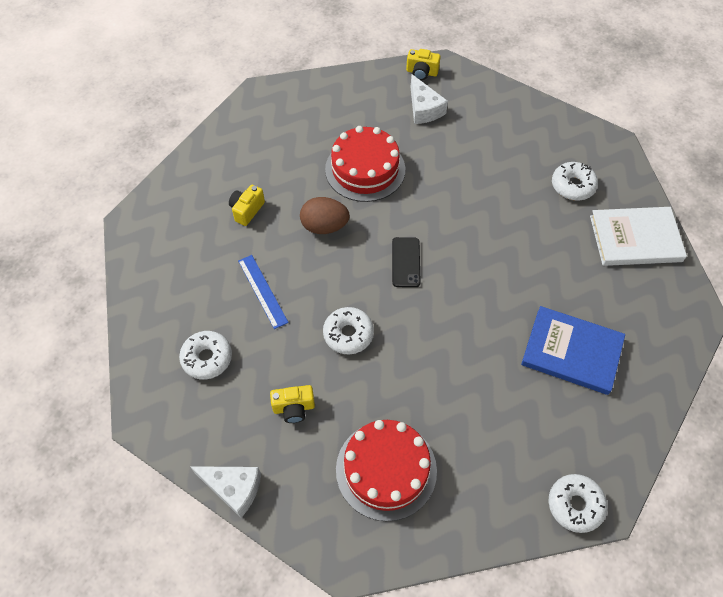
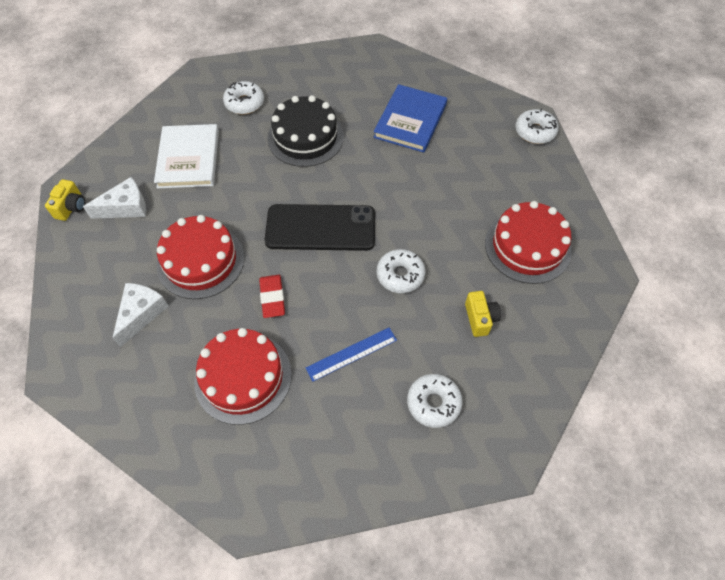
camera: 90 degrees left, 0 degrees up
white cheese [190,466,261,518] -> white cheese moved to [112,283,169,347]
yellow camera [229,185,265,226] -> red cake [194,328,292,425]
brown egg [300,197,350,234] -> red eraser [259,275,285,318]
black phone [392,237,421,287] -> black phone [265,204,375,251], size x1.95
white book [590,207,687,266] -> white book moved to [154,124,219,189]
none -> black cake [267,95,344,167]

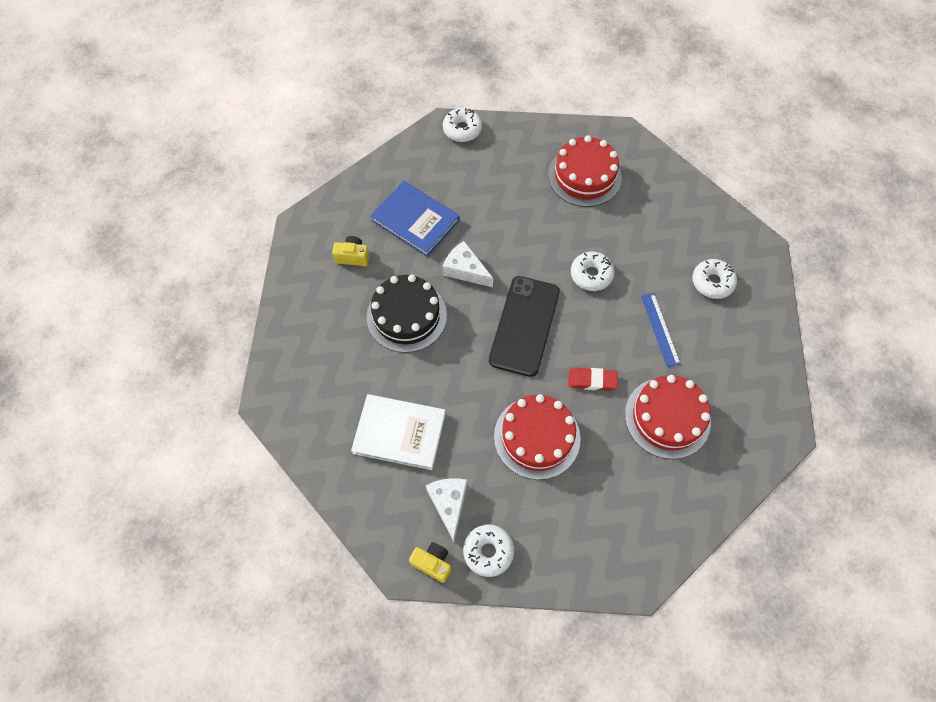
camera: 75 degrees left, 5 degrees up
white cheese [112,283,169,347] -> white cheese moved to [442,241,493,287]
white donut [223,81,264,114] -> white donut moved to [463,525,514,577]
yellow camera [465,291,501,337] -> yellow camera moved to [332,236,369,266]

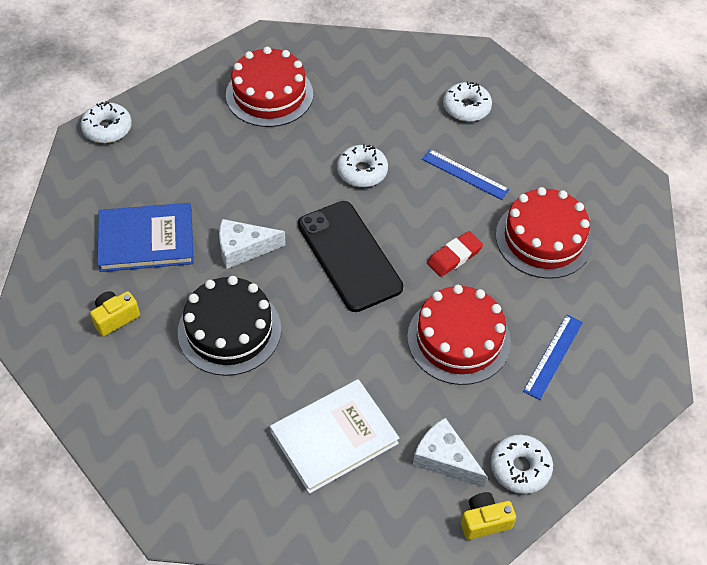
camera: 45 degrees left, 10 degrees down
none -> blue ruler [523,315,583,400]

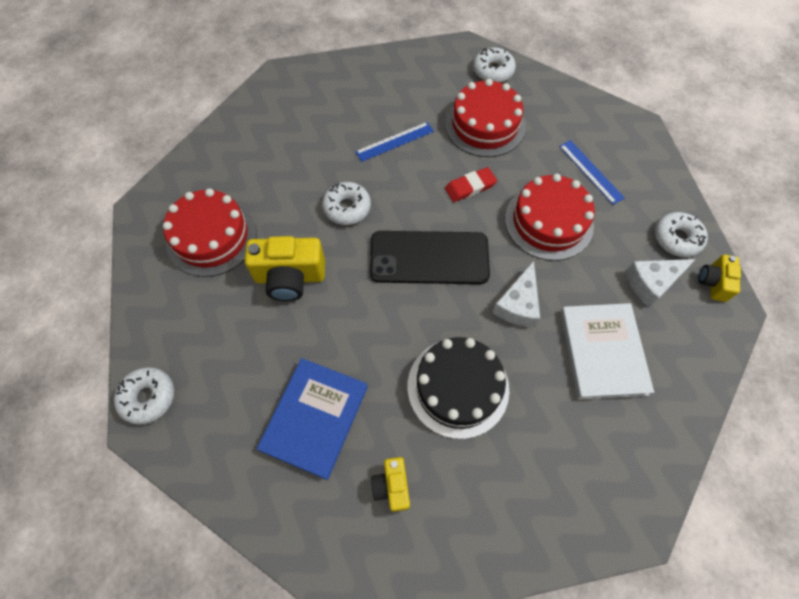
camera: 60 degrees left, 10 degrees up
white cheese [219,219,286,269] -> white cheese moved to [492,261,540,327]
red eraser [427,231,483,277] -> red eraser turned 75 degrees clockwise [445,167,497,202]
white donut [443,82,492,122] -> white donut moved to [473,48,516,82]
none -> yellow camera [245,236,325,301]

